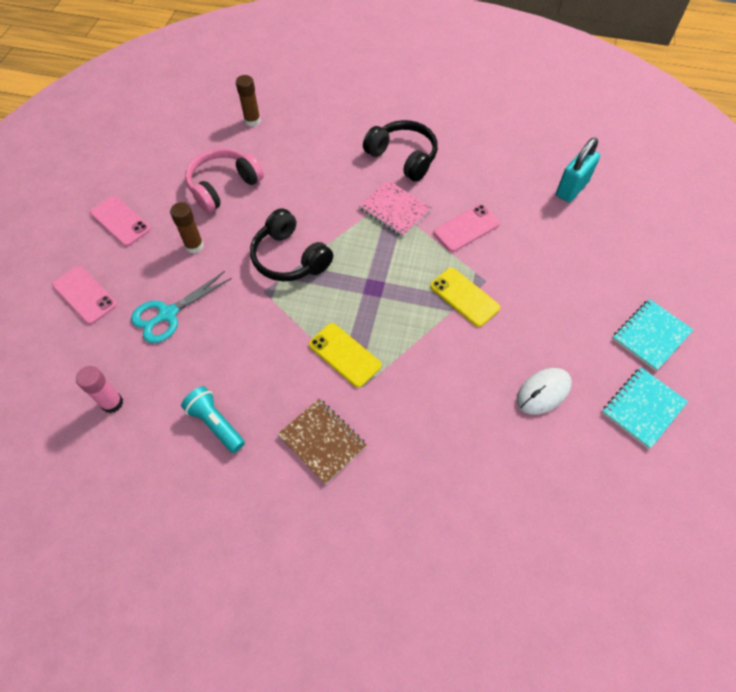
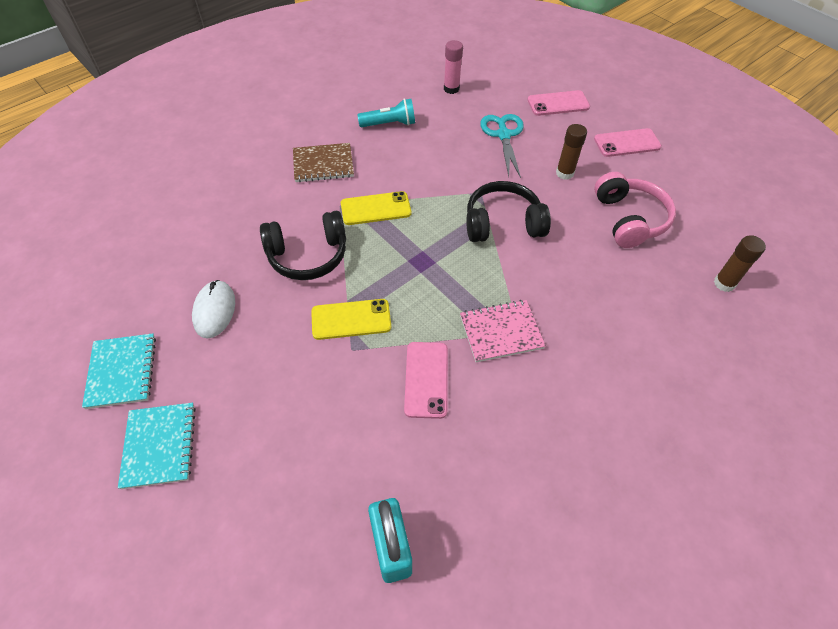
camera: 125 degrees right, 5 degrees down
black headphones [363,120,438,182] -> black headphones moved to [260,211,346,280]

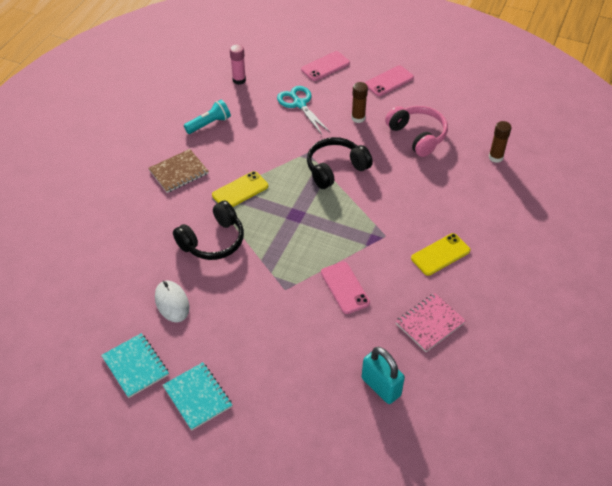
camera: 25 degrees left, 5 degrees down
yellow phone [311,299,391,340] -> yellow phone moved to [411,233,470,276]
pink notebook [460,300,546,362] -> pink notebook moved to [395,293,466,352]

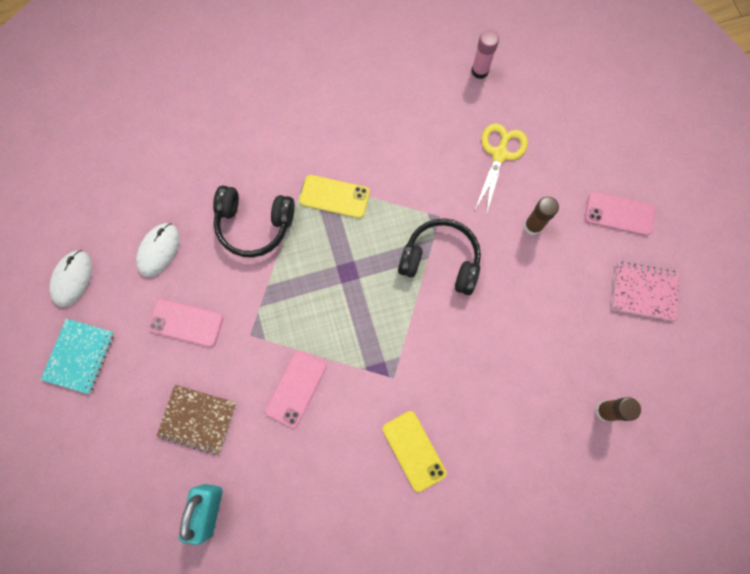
camera: 50 degrees right, 25 degrees up
turquoise notebook [101,333,169,398] -> white mouse [50,250,92,307]
brown notebook [149,149,209,193] -> brown notebook moved to [156,385,237,455]
turquoise flashlight [184,100,231,134] -> none
turquoise scissors [277,86,330,135] -> yellow scissors [475,123,528,215]
pink phone [301,51,350,81] -> pink phone moved to [148,299,223,347]
pink headphones [385,106,448,157] -> none
pink notebook [395,293,466,352] -> pink notebook moved to [612,261,680,321]
yellow phone [411,233,470,276] -> yellow phone turned 45 degrees clockwise [383,411,447,492]

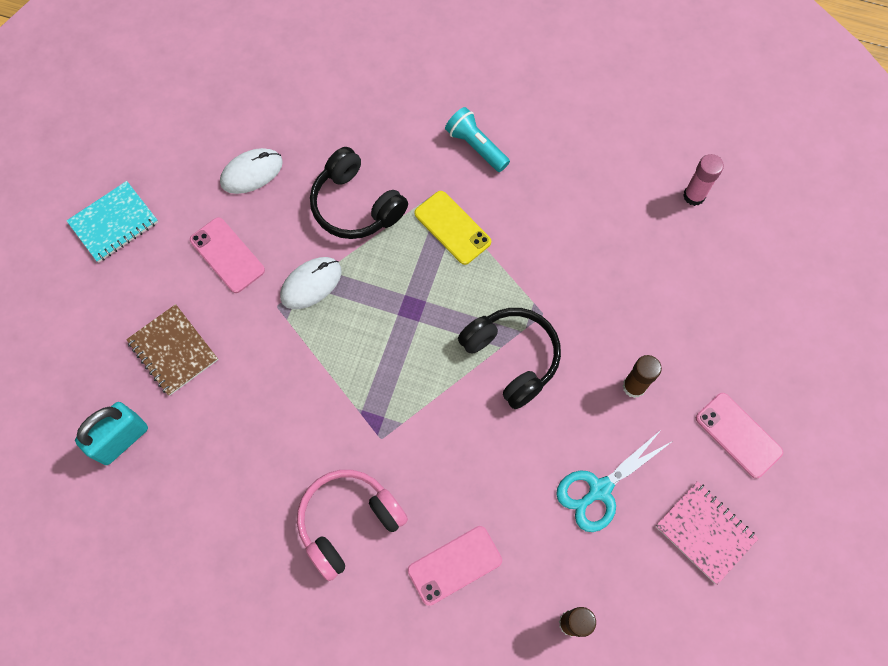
camera: 35 degrees right, 5 degrees down
white mouse [50,250,92,307] -> white mouse moved to [280,257,342,309]
pink phone [265,350,327,428] -> pink phone moved to [408,526,502,606]
yellow phone [383,411,447,492] -> pink headphones [297,470,408,581]
yellow scissors [475,123,528,215] -> none
none -> turquoise flashlight [445,107,510,172]
none -> turquoise scissors [556,429,673,532]

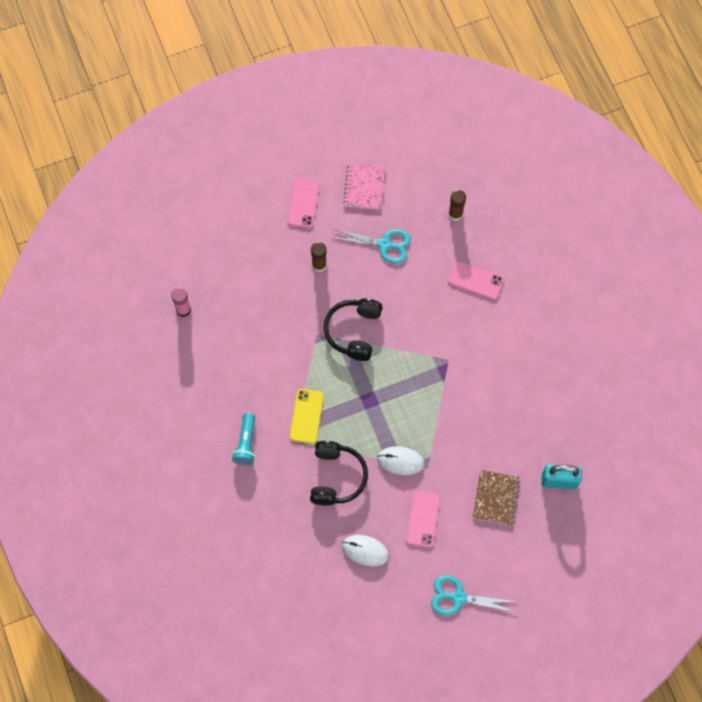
camera: 130 degrees left, 0 degrees up
turquoise notebook [67,181,158,263] -> turquoise scissors [431,575,516,616]
pink headphones [297,470,408,581] -> none

